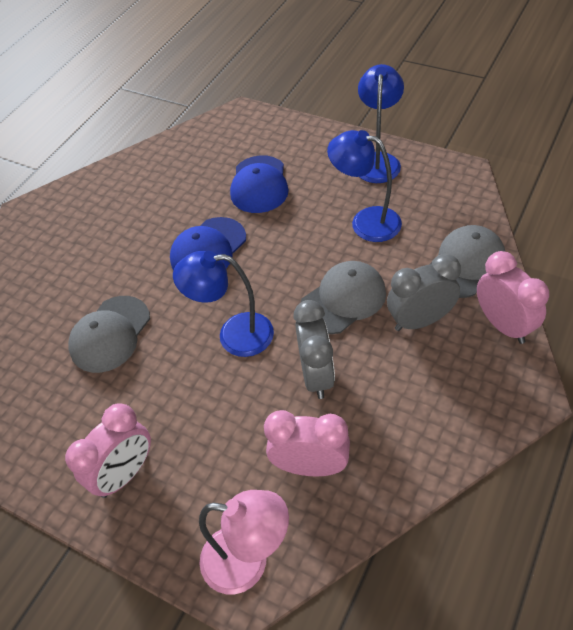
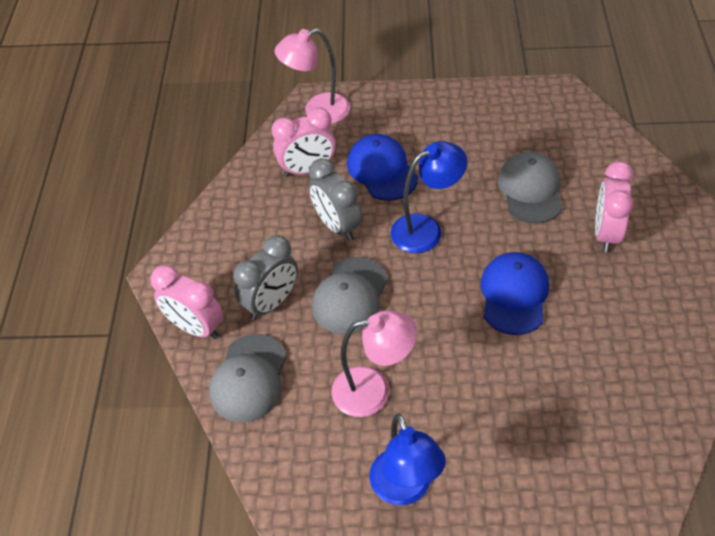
camera: 150 degrees right, 0 degrees up
pink clock [65,404,151,498] -> pink clock moved to [595,161,633,252]
blue cap [230,155,289,213] -> blue cap moved to [347,134,418,201]
blue lamp [327,130,402,242] -> pink lamp [332,310,417,417]

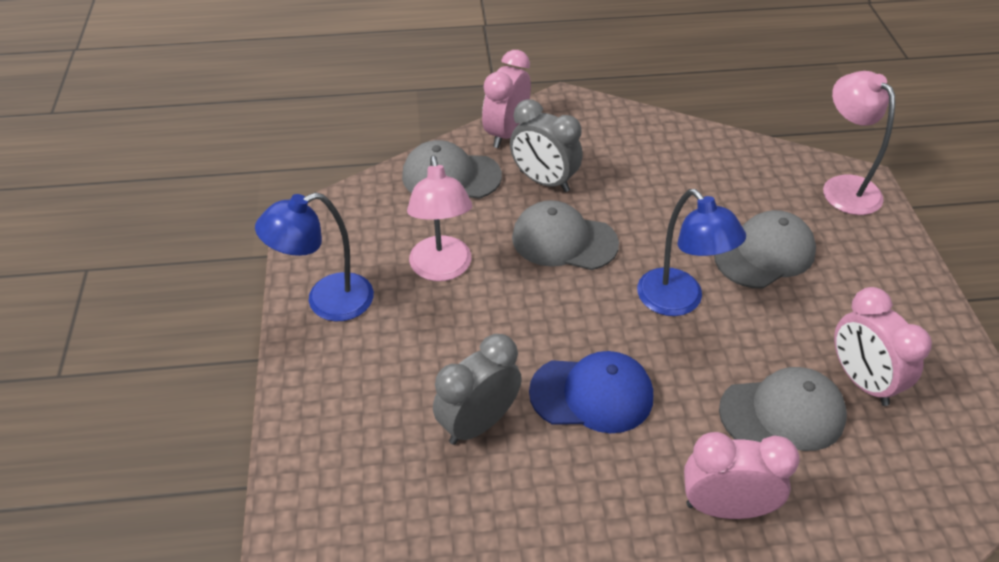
camera: 80 degrees right, 5 degrees down
pink clock [271,107,336,177] -> pink clock moved to [834,287,932,406]
grey clock [309,158,362,241] -> grey clock moved to [433,334,522,445]
blue cap [347,134,418,201] -> grey cap [714,210,816,289]

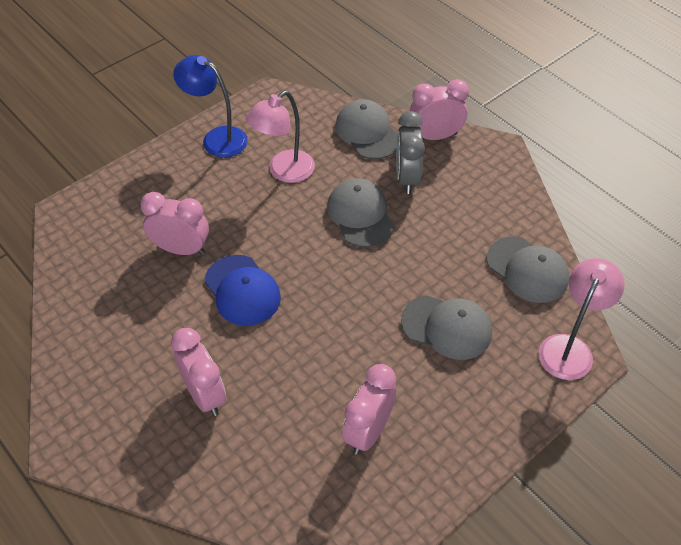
camera: 55 degrees right, 5 degrees up
grey clock [433,334,522,445] -> pink clock [140,192,209,255]
blue lamp [637,189,746,316] -> none
grey cap [719,367,847,451] -> grey cap moved to [487,237,569,303]

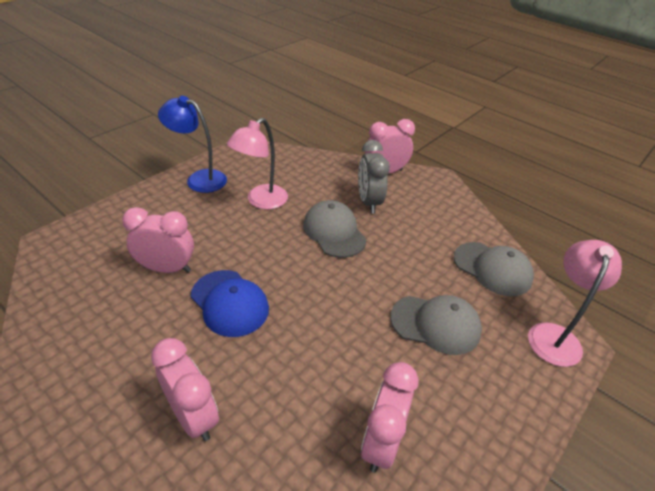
camera: 10 degrees left, 10 degrees down
grey cap [335,99,397,159] -> none

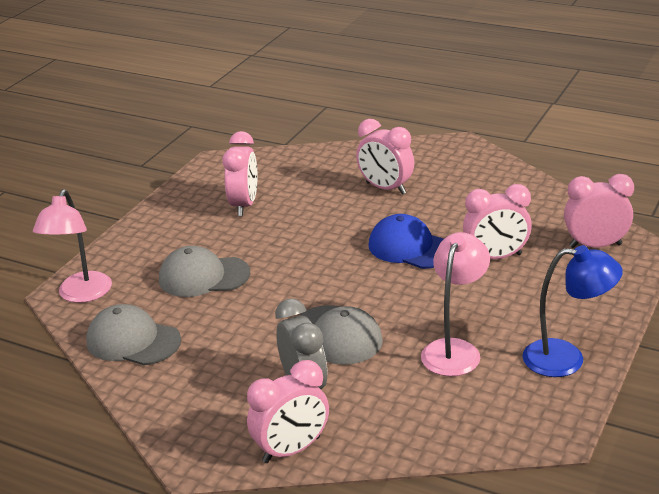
camera: 170 degrees right, 10 degrees down
none -> pink clock [564,174,634,248]

